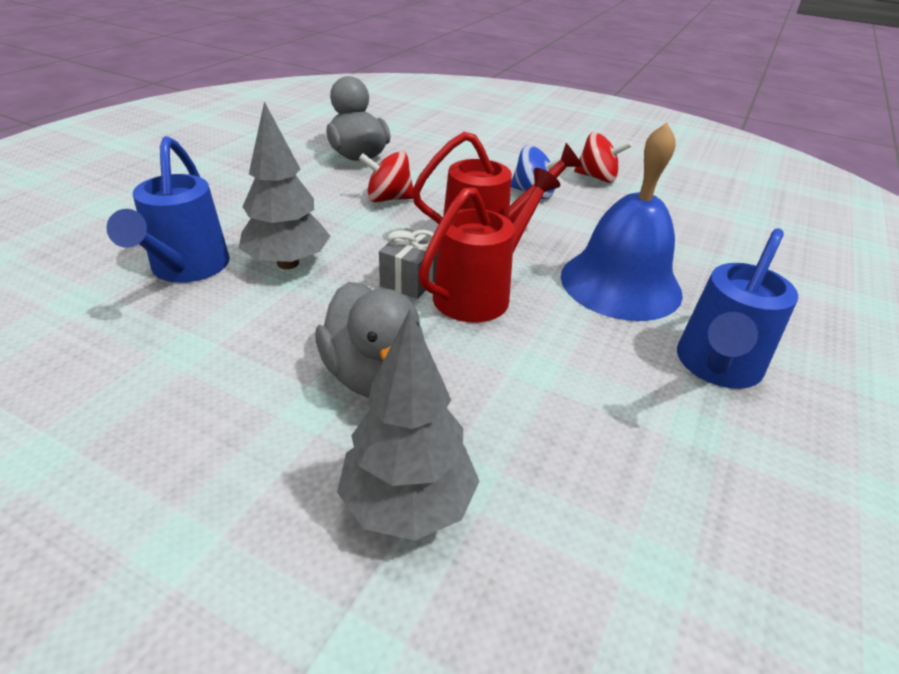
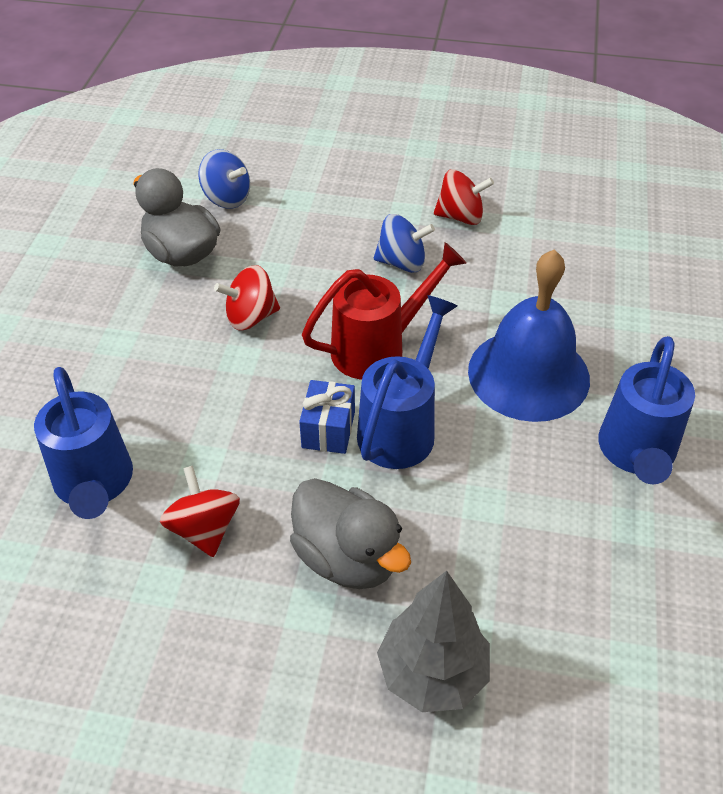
camera: 15 degrees left, 10 degrees up
grey tree [239,101,330,269] -> none
grey gift [379,228,438,299] -> blue gift [299,380,355,454]
red watering can [418,168,560,323] -> blue watering can [357,295,457,469]
none -> red spinning top [160,466,240,557]
none -> blue spinning top [198,149,250,209]

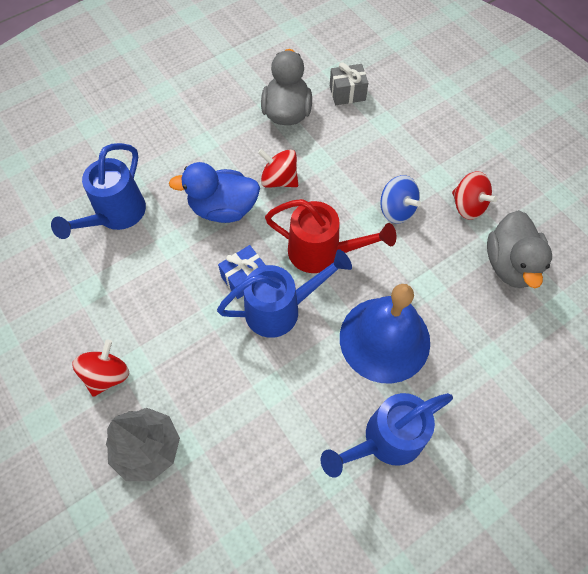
camera: 45 degrees right, 15 degrees up
red spinning top [160,466,240,557] -> red spinning top moved to [72,339,129,397]
blue spinning top [198,149,250,209] -> grey gift [330,62,368,105]
grey duck [290,478,411,589] -> grey duck moved to [487,210,552,288]
none -> blue duck [169,162,260,223]

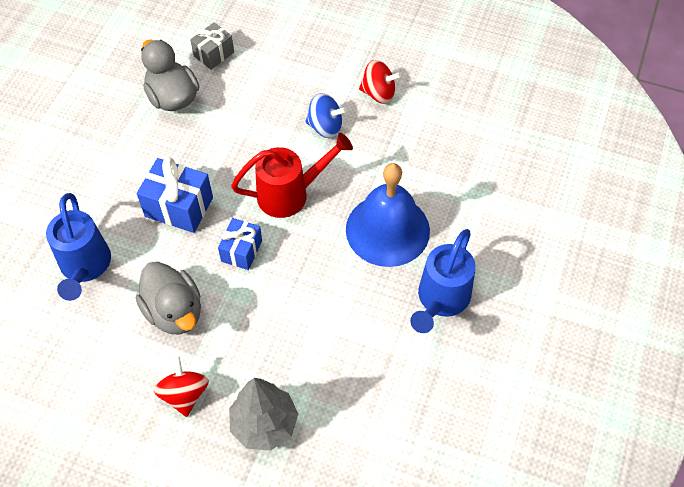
camera: 35 degrees left, 5 degrees down
blue duck [169,162,260,223] -> blue gift [137,157,213,233]
blue watering can [217,249,352,338] -> none
red spinning top [258,148,298,188] -> none
grey duck [487,210,552,288] -> grey duck moved to [136,261,201,334]

